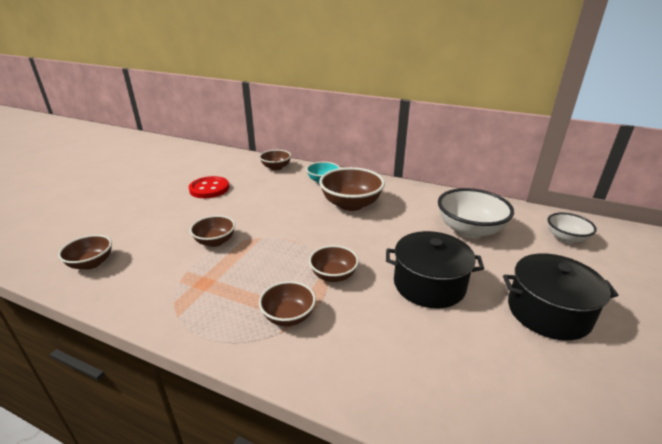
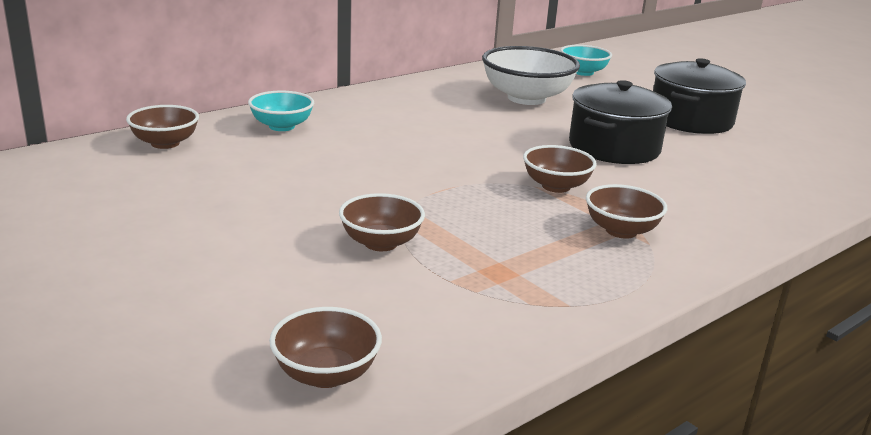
camera: 65 degrees left, 5 degrees down
red button [189,176,229,198] -> none
brown bowl [319,167,385,211] -> none
white bowl [548,213,597,243] -> turquoise bowl [560,45,612,76]

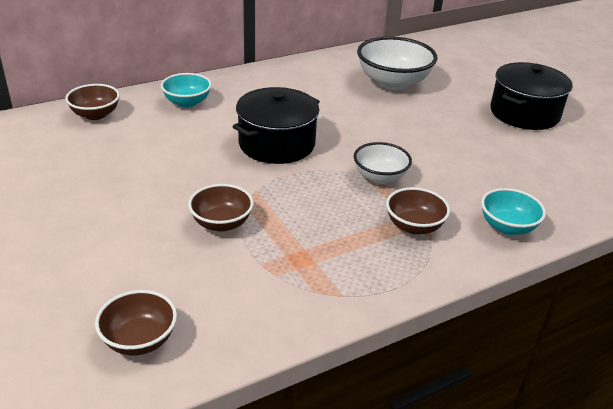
camera: 10 degrees right, 10 degrees up
brown bowl [523,145,597,193] -> white bowl [354,142,412,184]
turquoise bowl [560,45,612,76] -> turquoise bowl moved to [481,188,546,235]
black pot [569,80,672,164] -> black pot moved to [233,87,320,164]

